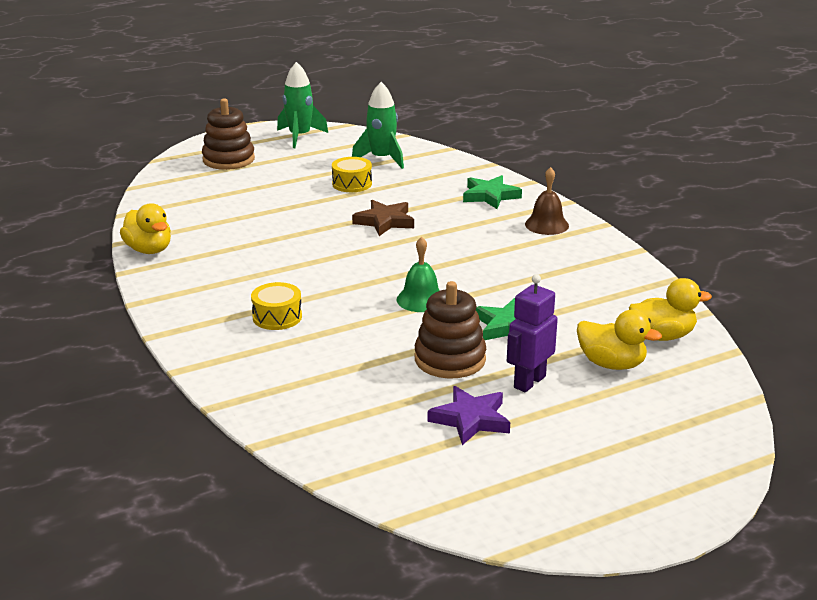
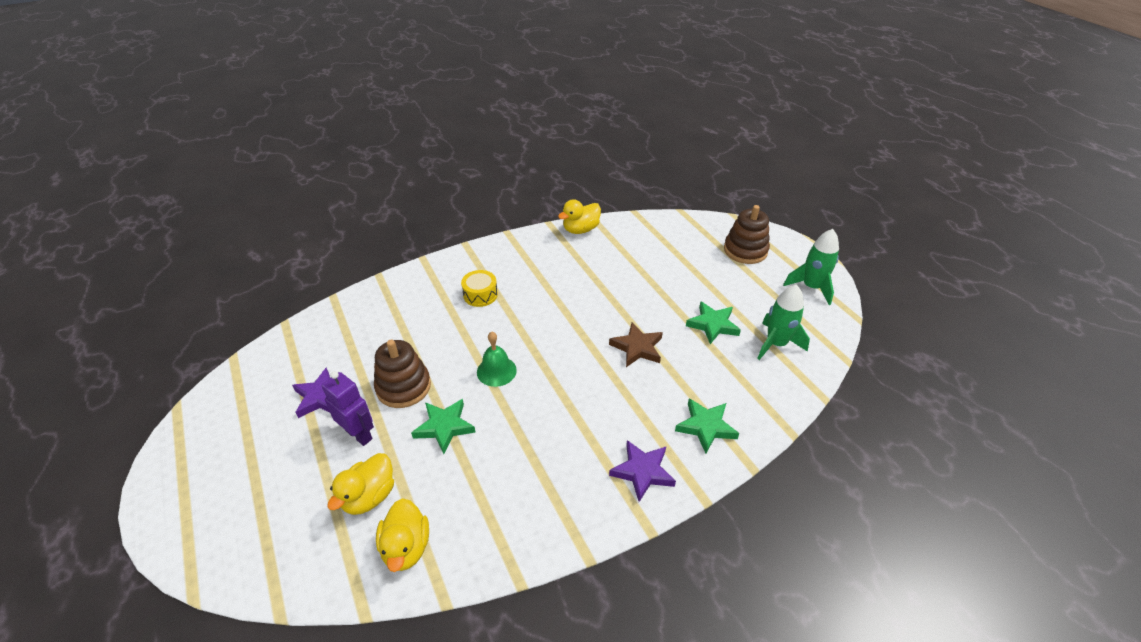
camera: 90 degrees right, 15 degrees up
yellow drum [332,157,372,192] -> green star [686,301,741,344]
brown bell [525,167,569,235] -> purple star [609,440,676,502]

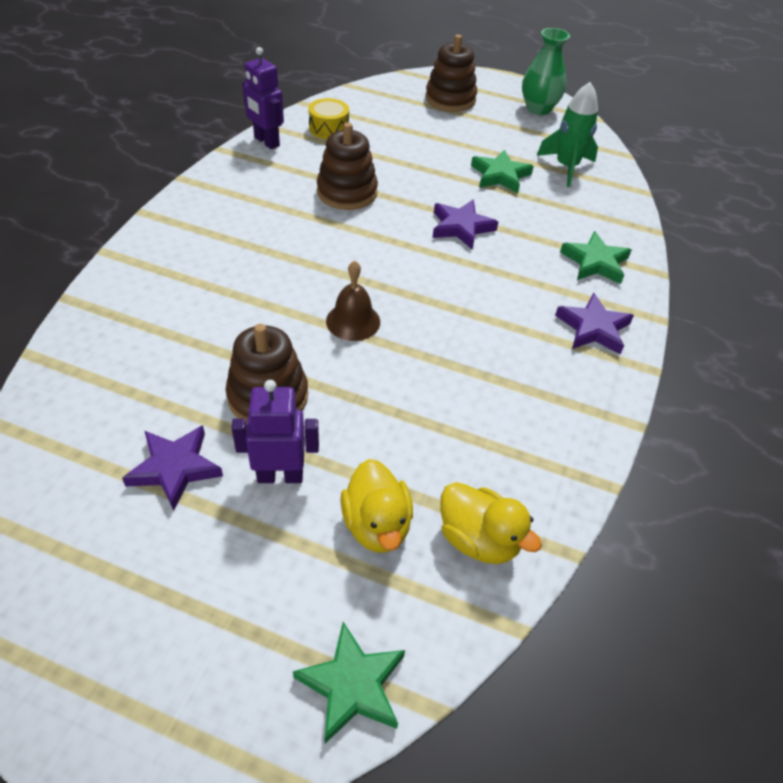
camera: 45 degrees left, 5 degrees up
green star [411,399,475,454] -> green star moved to [293,622,405,743]
yellow drum [461,270,498,307] -> yellow drum moved to [308,98,349,139]
green bell [477,332,517,387] -> brown bell [326,261,380,341]
yellow duck [558,199,601,234] -> purple robot [242,47,284,149]
brown star [609,322,663,367] -> purple star [432,200,498,250]
green rocket [783,229,839,305] -> green vase [522,28,570,115]
none -> brown stacking toy [317,122,378,210]

